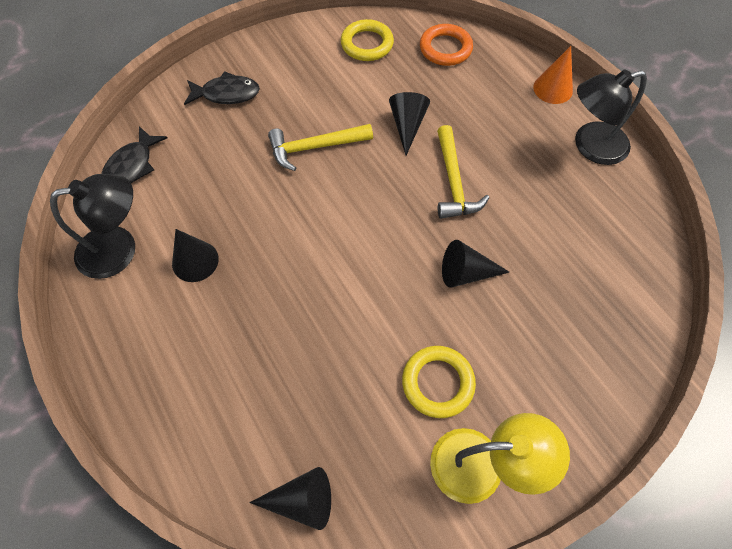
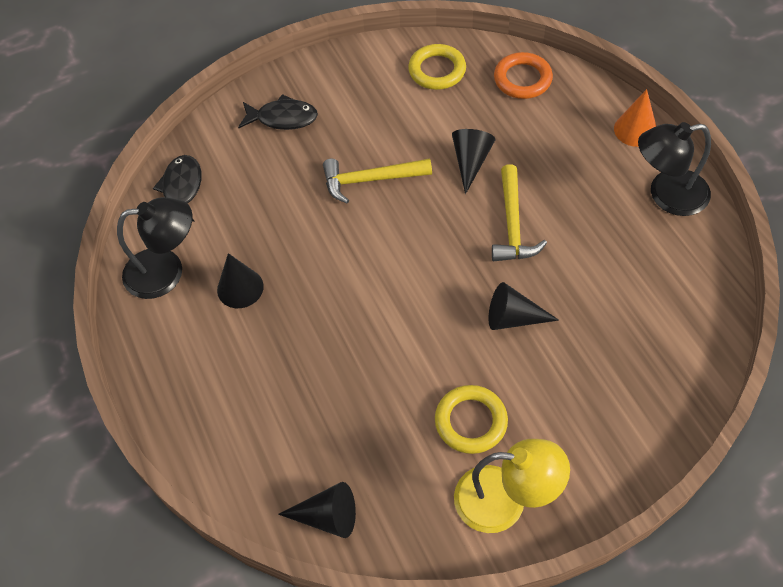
camera: 10 degrees right, 5 degrees down
black fish [101,126,168,183] -> black fish turned 150 degrees clockwise [153,155,202,222]

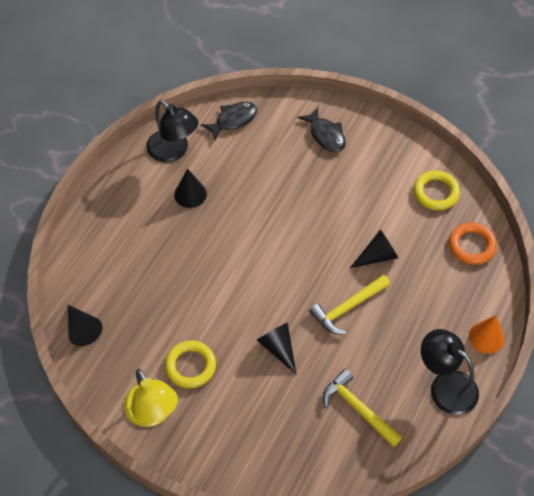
camera: 50 degrees right, 0 degrees up
yellow hammer [323,159,432,203] -> yellow hammer moved to [323,369,402,447]

